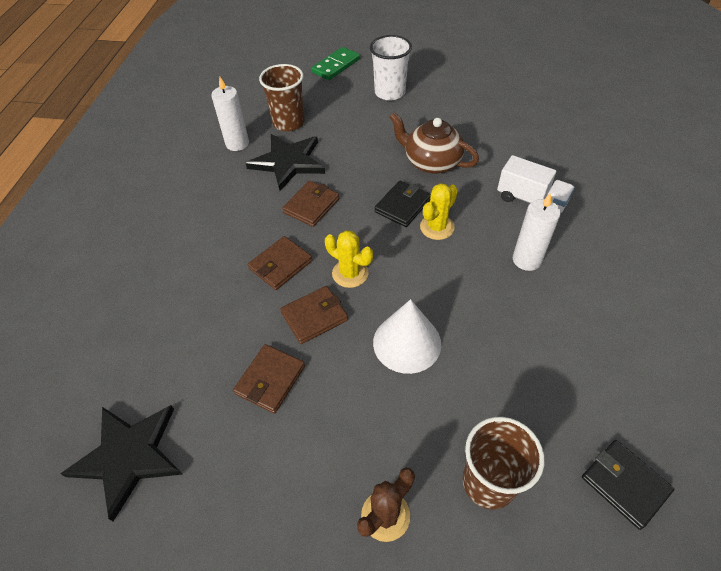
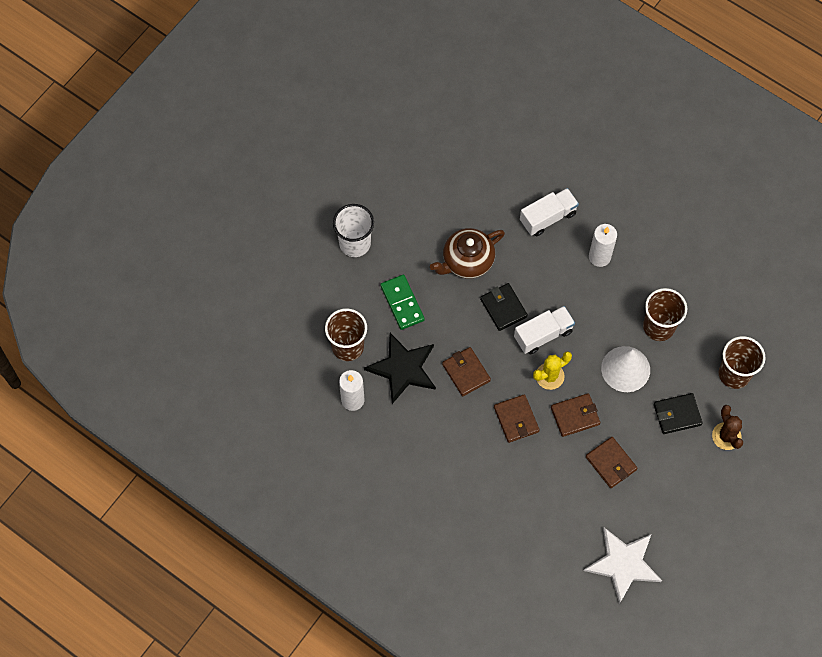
camera: 65 degrees left, 15 degrees up
black star [60,405,183,521] -> white star [584,528,662,604]
brown wallet [280,286,348,344] -> brown wallet turned 75 degrees clockwise [551,393,600,437]
green domino [311,47,360,80] -> green domino moved to [380,275,425,330]
yellow cactus [420,183,458,240] -> none
black wallet [582,440,674,530] -> black wallet moved to [654,393,703,434]
none -> white truck [514,306,575,354]
none -> brown cup [643,288,687,341]

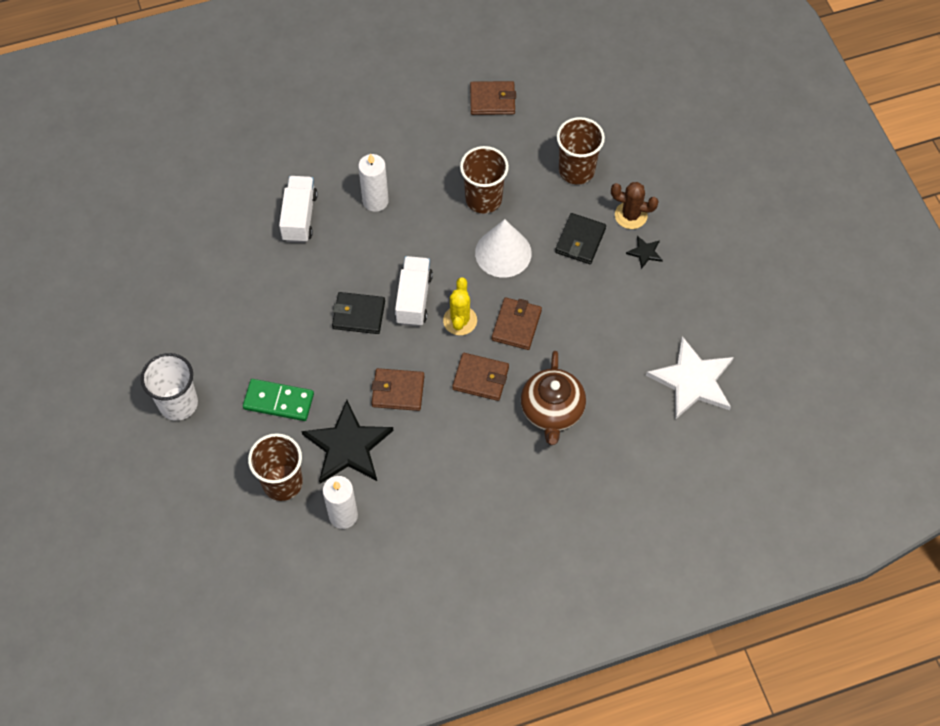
camera: 55 degrees left, 5 degrees down
brown teapot [430,228,505,279] -> brown teapot moved to [521,351,586,445]
brown wallet [586,437,637,488] -> brown wallet moved to [470,81,516,115]
none -> black star [626,236,663,269]

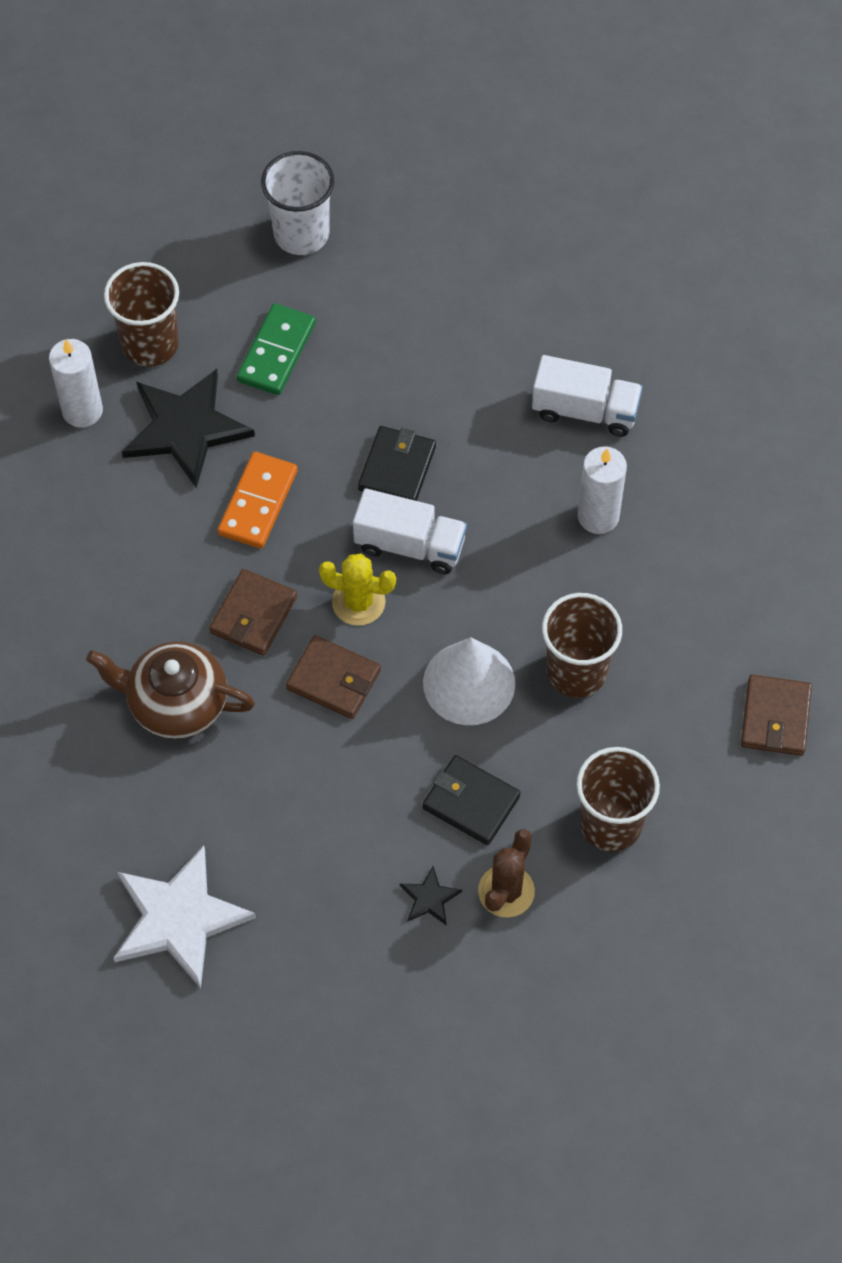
camera: 100 degrees right, 0 degrees up
brown wallet [371,368,424,411] -> orange domino [218,452,298,549]

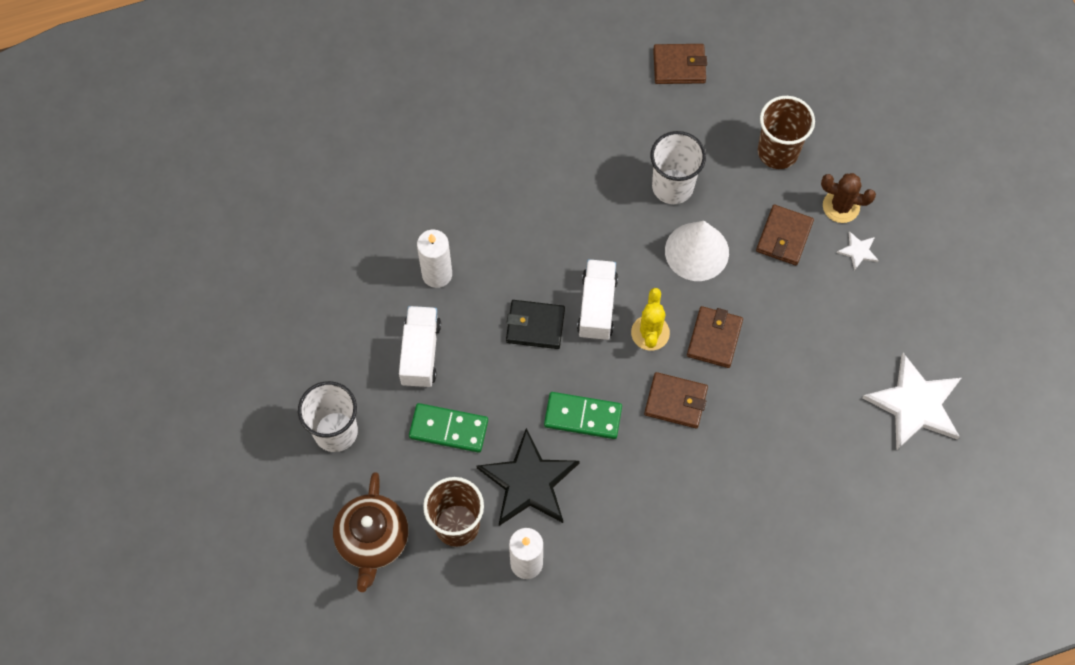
camera: 100 degrees left, 5 degrees up
brown teapot [86,641,255,739] -> brown teapot moved to [333,472,409,592]
orange domino [218,452,298,549] -> green domino [544,392,622,439]
black star [399,866,462,925] -> white star [836,231,879,271]
black wallet [422,755,521,845] -> brown wallet [756,205,814,265]
white truck [532,355,643,437] -> white truck moved to [399,306,441,388]
brown cup [542,593,622,698] -> white cup [650,131,706,204]
white candle [578,446,627,534] -> white candle moved to [417,230,452,288]

